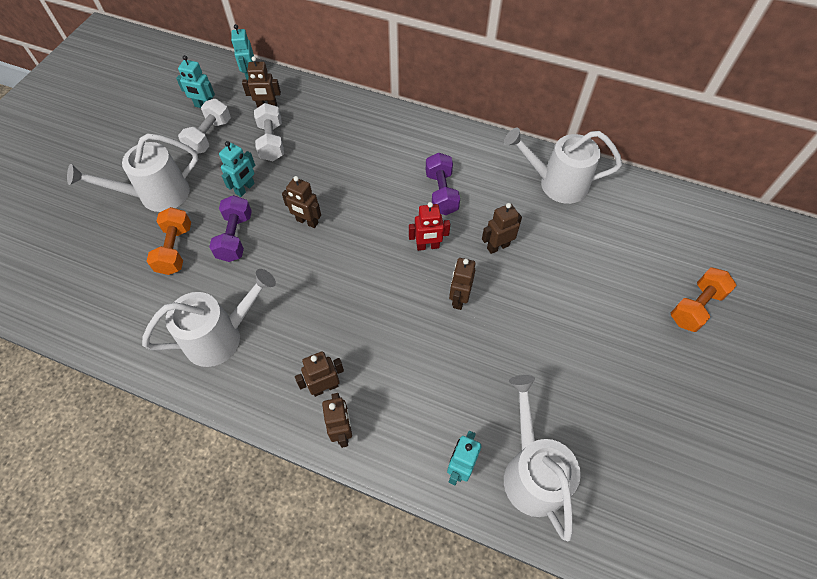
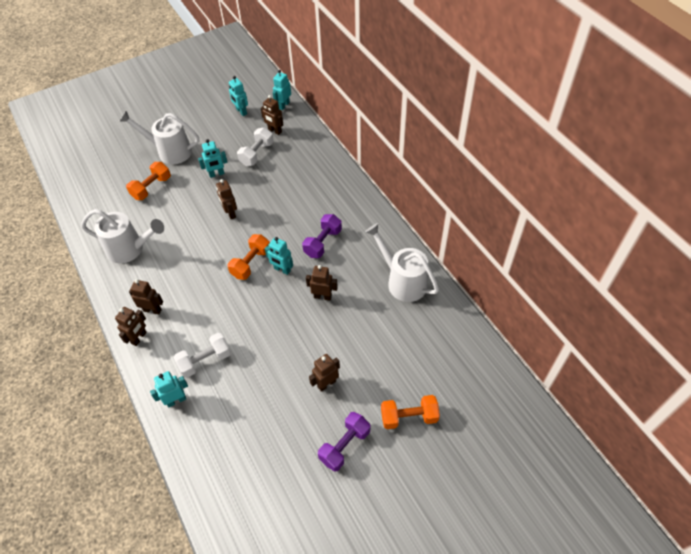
camera: 40 degrees right, 5 degrees down
white dumbbell [178,99,231,154] -> white dumbbell moved to [174,333,231,378]
purple dumbbell [209,195,252,262] -> purple dumbbell moved to [318,412,370,472]
red robot [409,202,450,251] -> turquoise robot [265,237,293,275]
brown robot [449,258,476,310] -> brown robot moved to [309,354,340,392]
white watering can [504,375,581,541] -> none
none -> orange dumbbell [228,234,270,280]

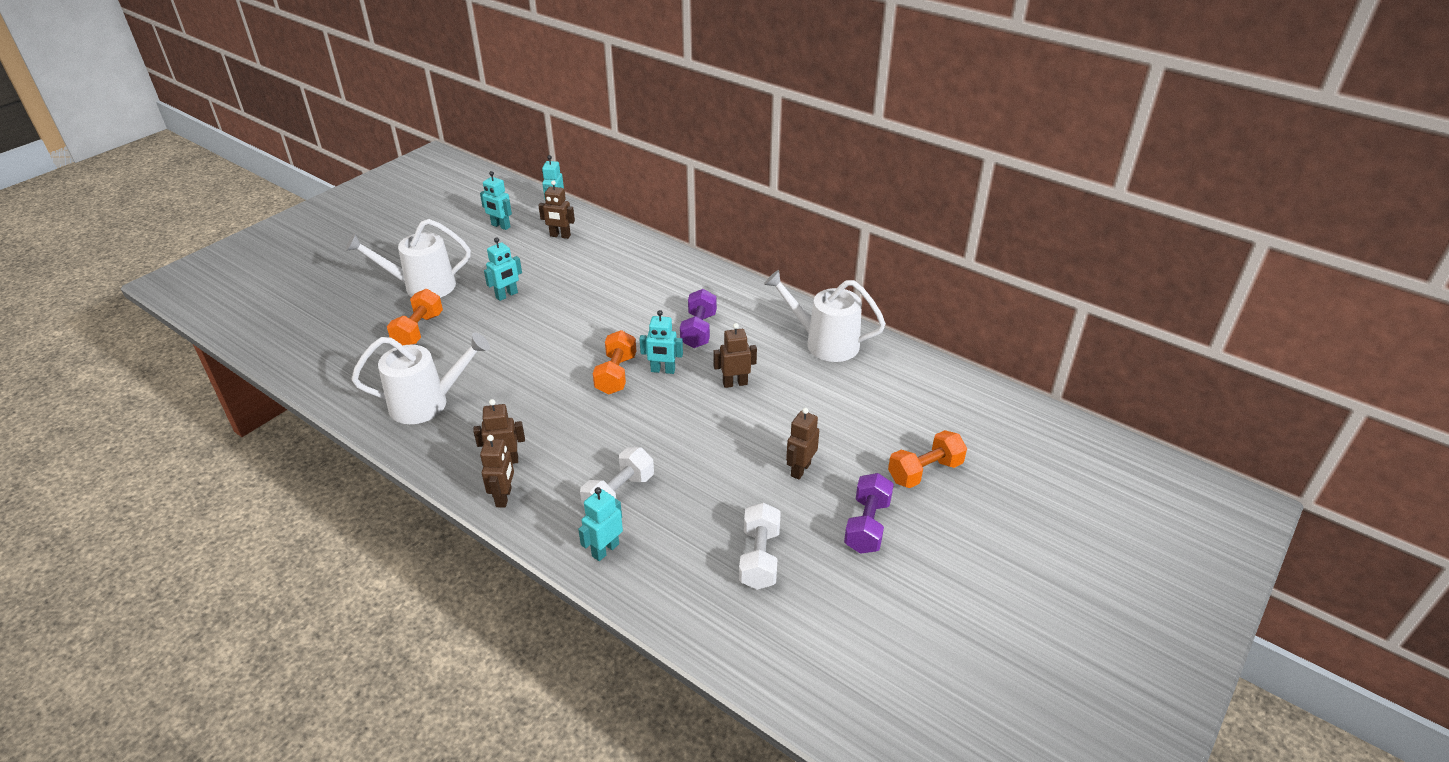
camera: 25 degrees left, 15 degrees down
brown robot [216,179,237,219] -> none
white dumbbell [237,127,274,166] -> white dumbbell moved to [739,502,781,590]

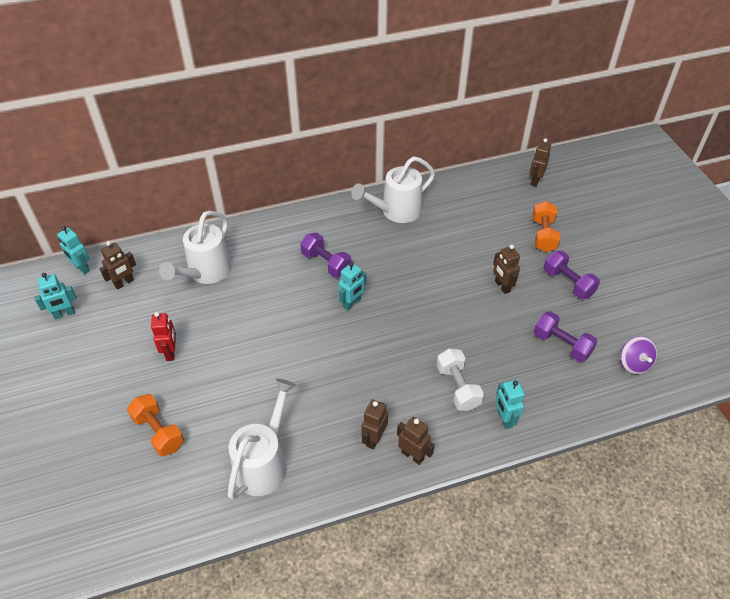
camera: 55 degrees left, 10 degrees up
white watering can [345,219,471,298] -> white watering can moved to [159,211,232,284]
turquoise robot [484,238,522,301] -> red robot [151,312,176,361]
orange dumbbell [593,330,636,395] -> none
brown robot [713,323,757,388] -> brown robot moved to [529,138,551,187]
white dumbbell [739,502,781,590] -> purple dumbbell [534,311,598,362]
none -> purple spinning top [620,336,657,374]

